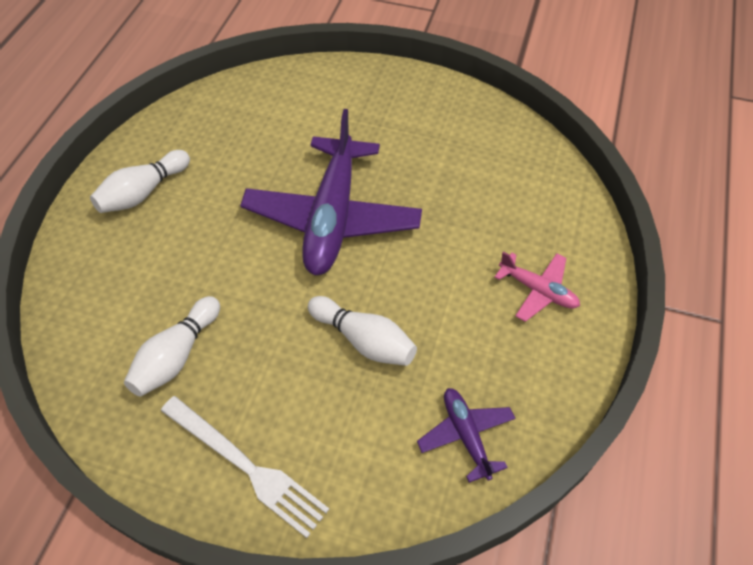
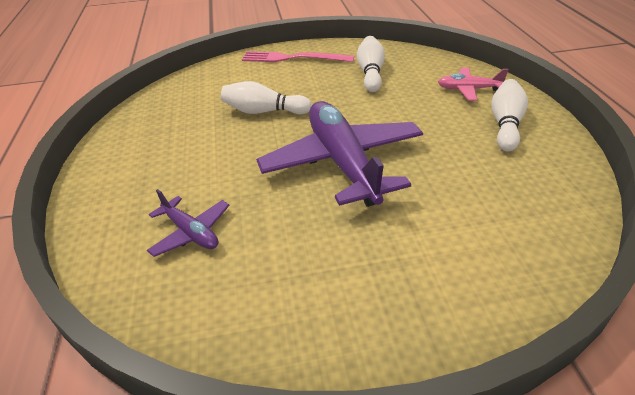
camera: 155 degrees right, 15 degrees down
white fork [161,396,329,538] -> pink fork [242,51,354,62]
purple plane [417,388,515,483] -> purple plane moved to [147,189,230,257]
pink plane [494,251,580,322] -> pink plane moved to [438,67,509,101]

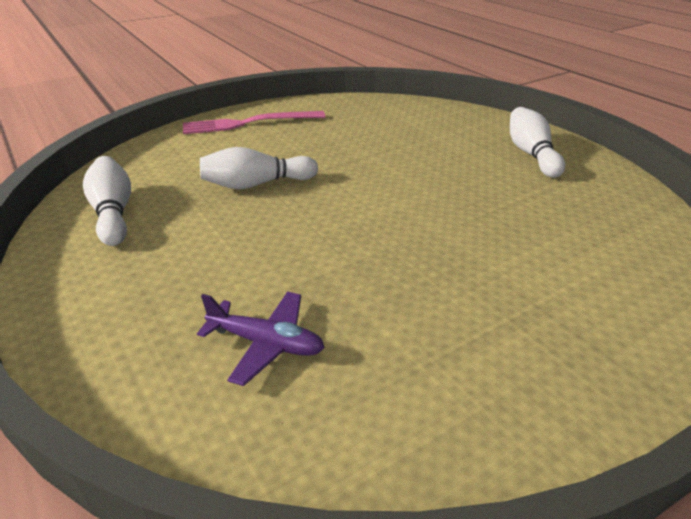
camera: 25 degrees left, 5 degrees down
purple plane [256,101,423,207] -> none
white bowling pin [357,36,385,92] -> white bowling pin moved to [83,156,131,246]
pink plane [438,67,509,101] -> none

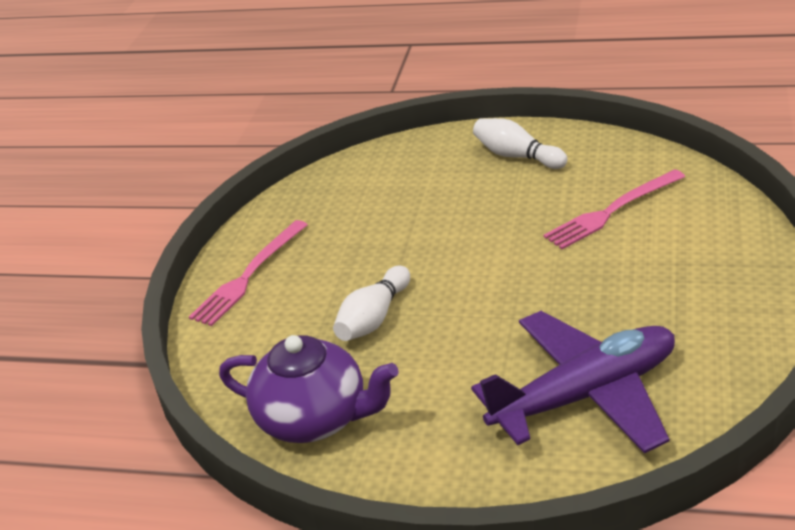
camera: 40 degrees left, 0 degrees up
white bowling pin [83,156,131,246] -> purple teapot [219,335,399,443]
purple plane [197,291,325,386] -> purple plane [471,311,675,453], size x2.12
none -> pink fork [543,169,685,249]

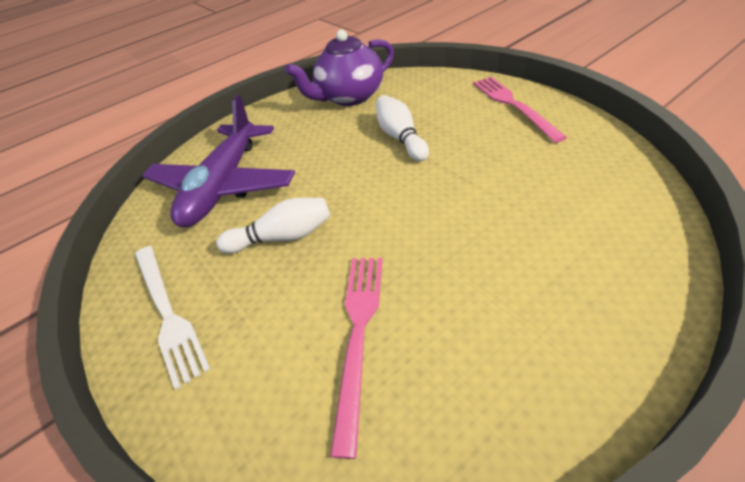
camera: 130 degrees right, 10 degrees up
white bowling pin [473,118,568,169] -> white bowling pin moved to [216,198,330,254]
none -> white fork [135,246,210,390]

